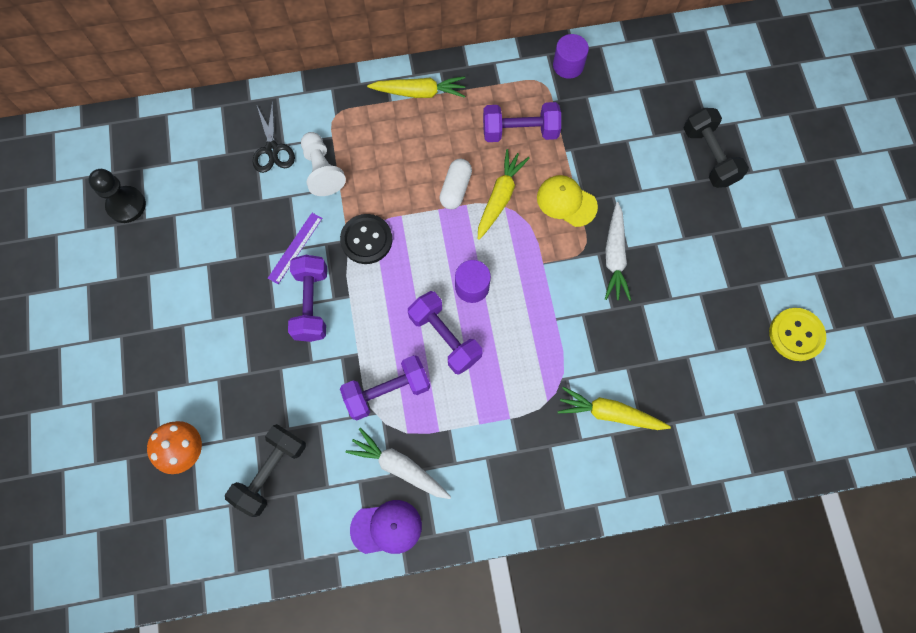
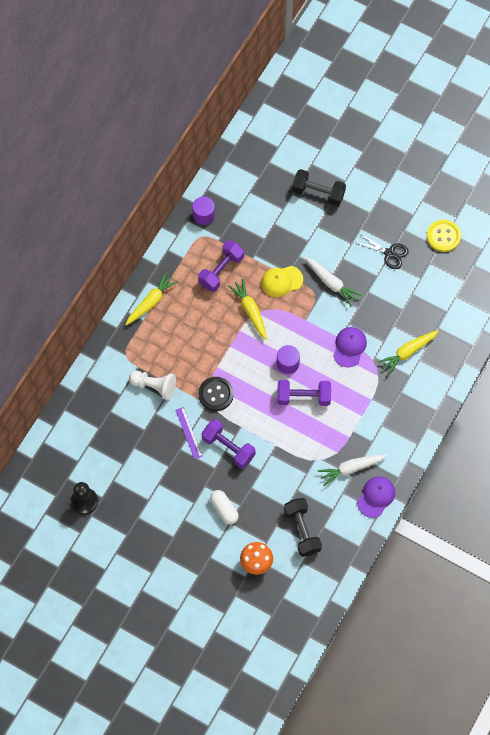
camera: 50 degrees left, 5 degrees down
black scissors [253,101,295,173] -> black scissors moved to [354,233,409,269]
purple dumbbell [340,355,430,420] -> none
white capsule [439,159,472,209] -> white capsule moved to [210,490,239,525]
none -> purple cap [333,327,367,367]

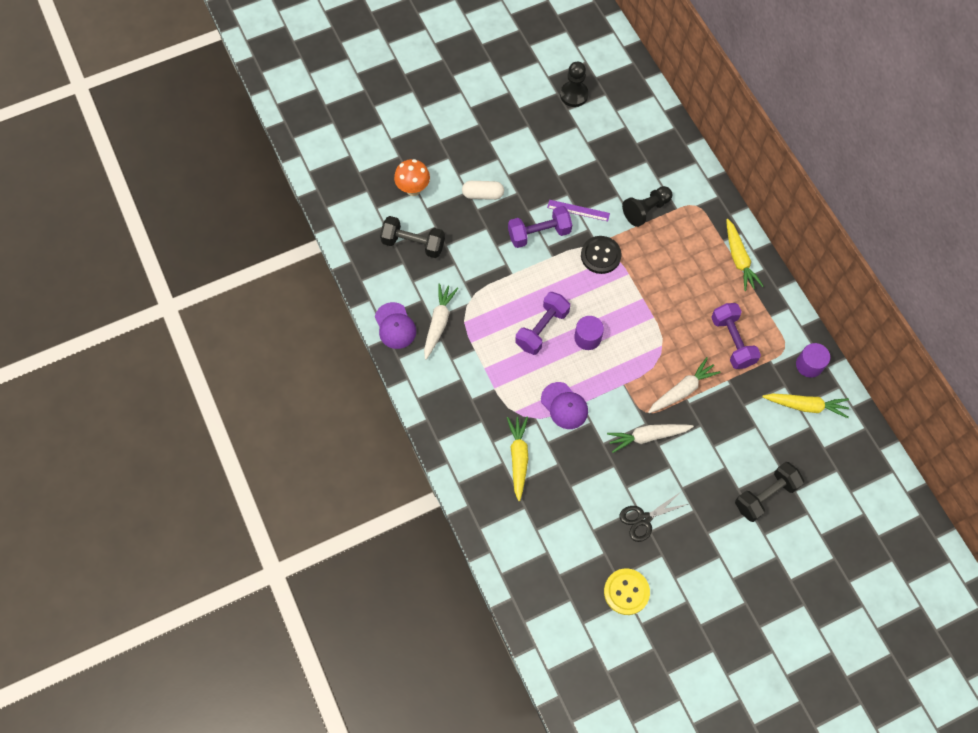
camera: 125 degrees right, 0 degrees up
white pawn [129,371,176,400] -> black pawn [622,186,672,227]
yellow carrot [228,279,267,340] -> yellow carrot moved to [762,393,849,418]
yellow cap [261,266,303,297] -> white carrot [648,357,721,413]

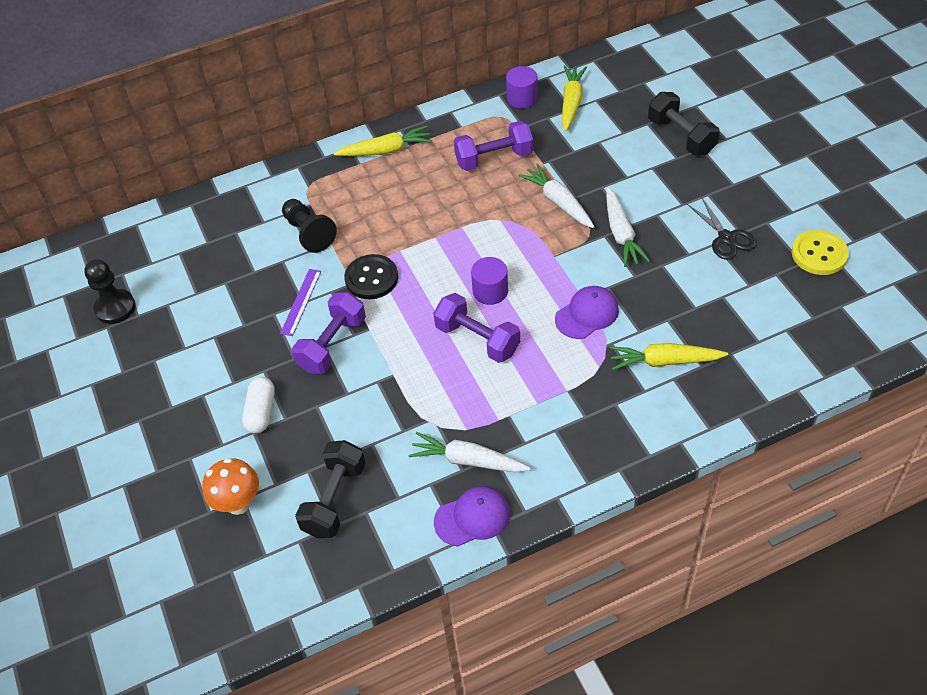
camera: 85 degrees left, 15 degrees down
purple dumbbell [508,206,572,248] -> purple dumbbell turned 45 degrees clockwise [292,292,366,374]

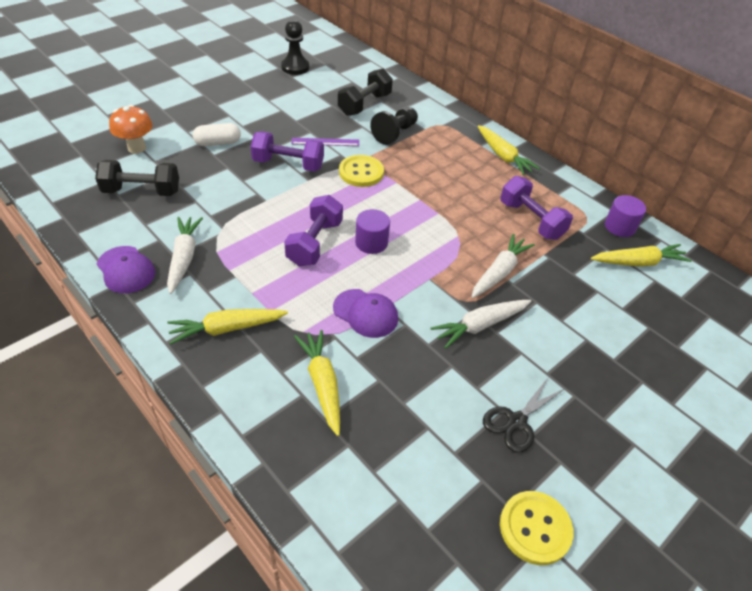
camera: 65 degrees right, 5 degrees down
black button [344,254,398,299] -> yellow button [339,155,384,187]
black dumbbell [648,92,720,155] -> black dumbbell moved to [338,69,393,116]
none -> yellow carrot [167,309,288,344]

